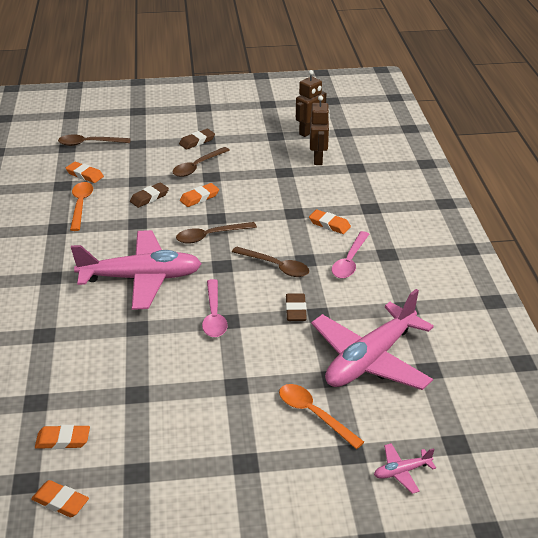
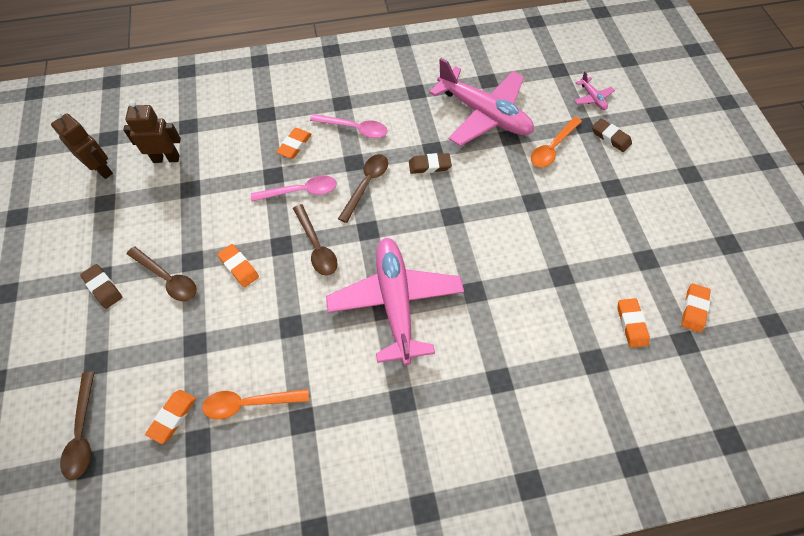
camera: 95 degrees left, 25 degrees up
brown eraser [130,183,169,208] -> brown eraser moved to [592,118,632,152]
pink spoon [202,279,228,337] -> pink spoon moved to [251,175,337,202]

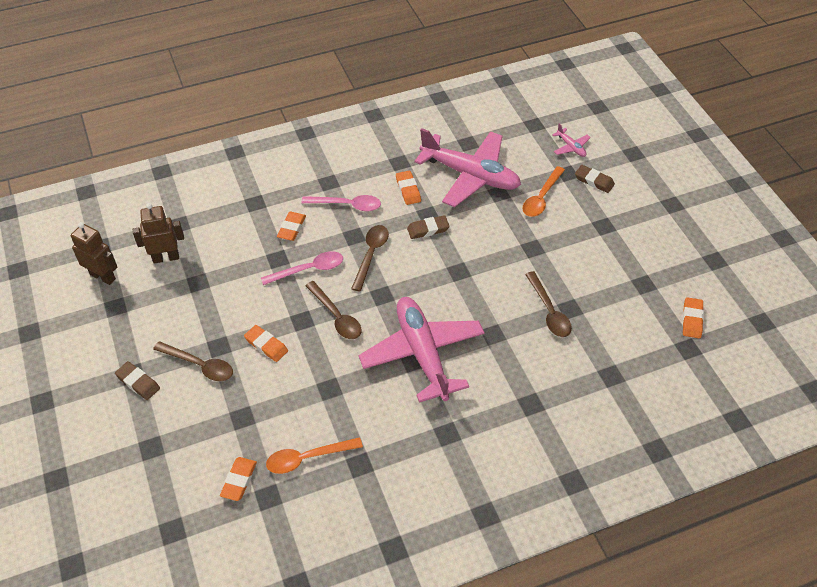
camera: 10 degrees left, 10 degrees down
brown spoon [60,372,95,480] -> brown spoon moved to [525,271,572,337]
orange eraser [617,298,650,348] -> orange eraser moved to [396,171,421,205]

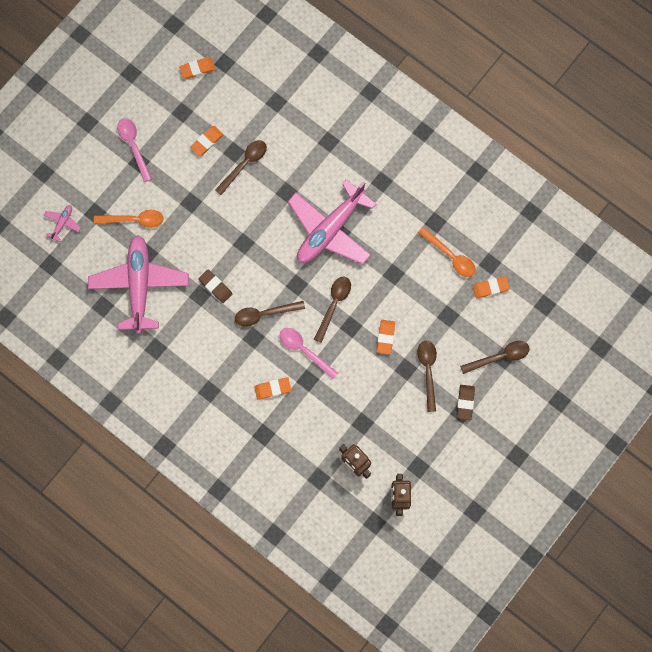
camera: 120 degrees left, 25 degrees up
pink spoon [301,195,381,211] -> pink spoon moved to [117,118,152,182]
orange eraser [396,171,421,205] -> orange eraser moved to [190,126,224,156]
brown eraser [575,165,615,193] -> none
none -> brown spoon [460,341,530,374]

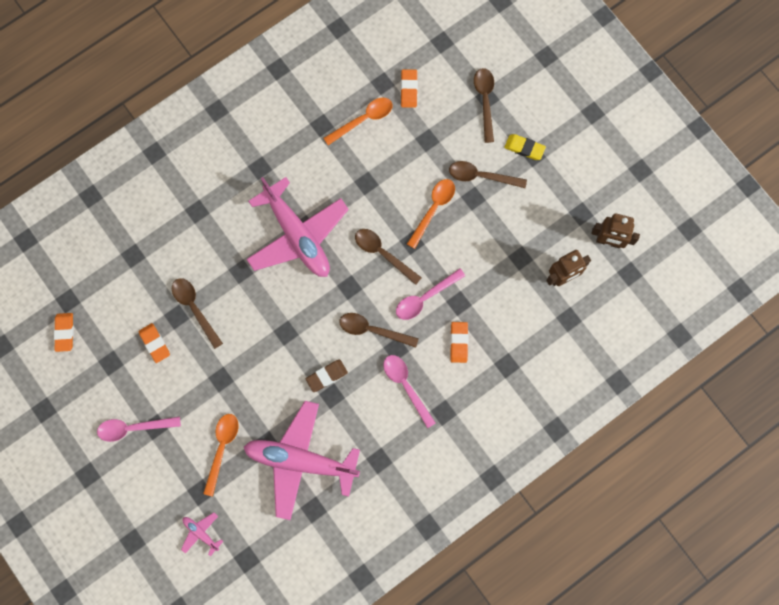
camera: 75 degrees left, 0 degrees up
brown spoon [235,301,305,327] -> brown spoon turned 105 degrees clockwise [339,313,419,348]
orange eraser [377,320,395,354] -> orange spoon [407,179,455,249]
brown eraser [457,385,475,420] -> yellow eraser [504,134,546,160]
none -> pink spoon [383,355,435,428]

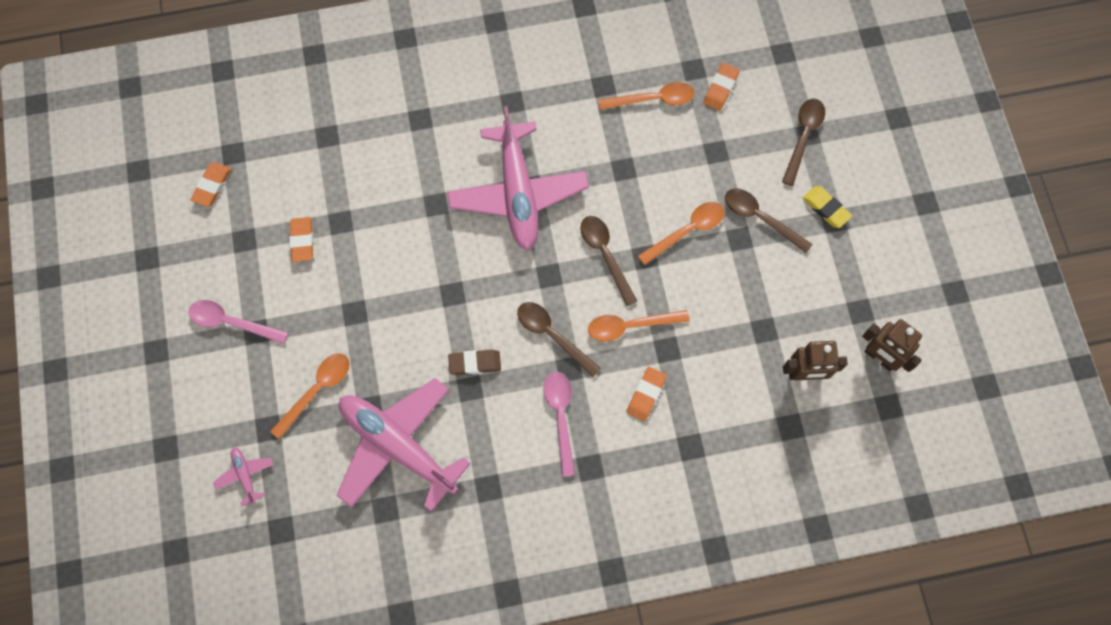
camera: 25 degrees right, 5 degrees down
brown spoon [172,278,223,349] -> none
pink spoon [396,269,465,320] -> orange spoon [588,310,690,342]

